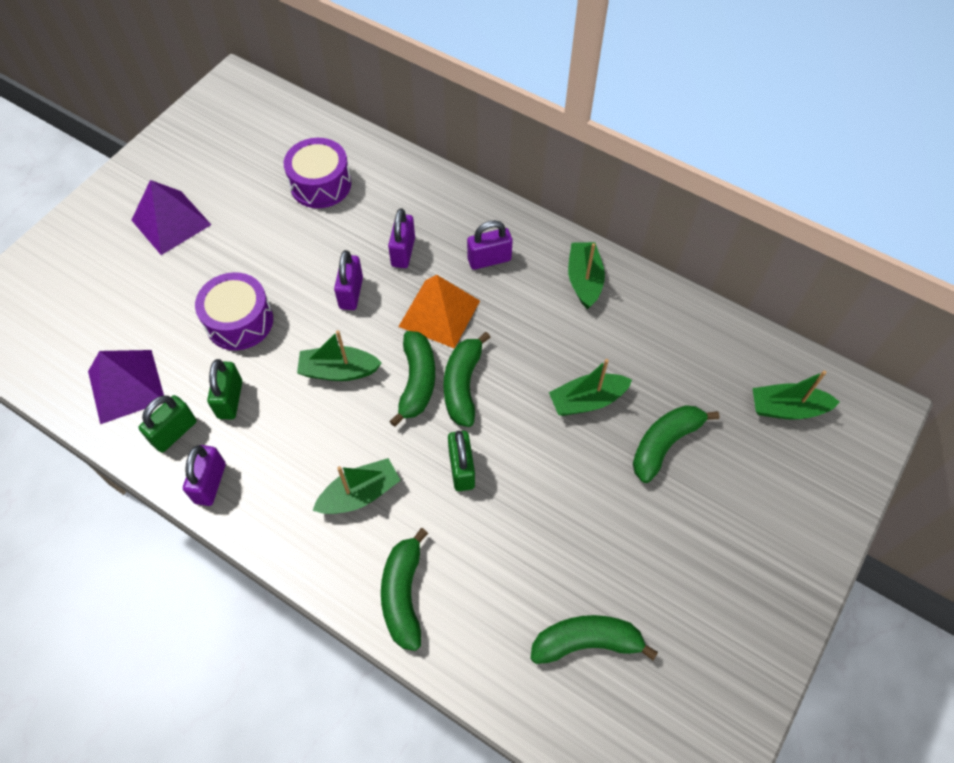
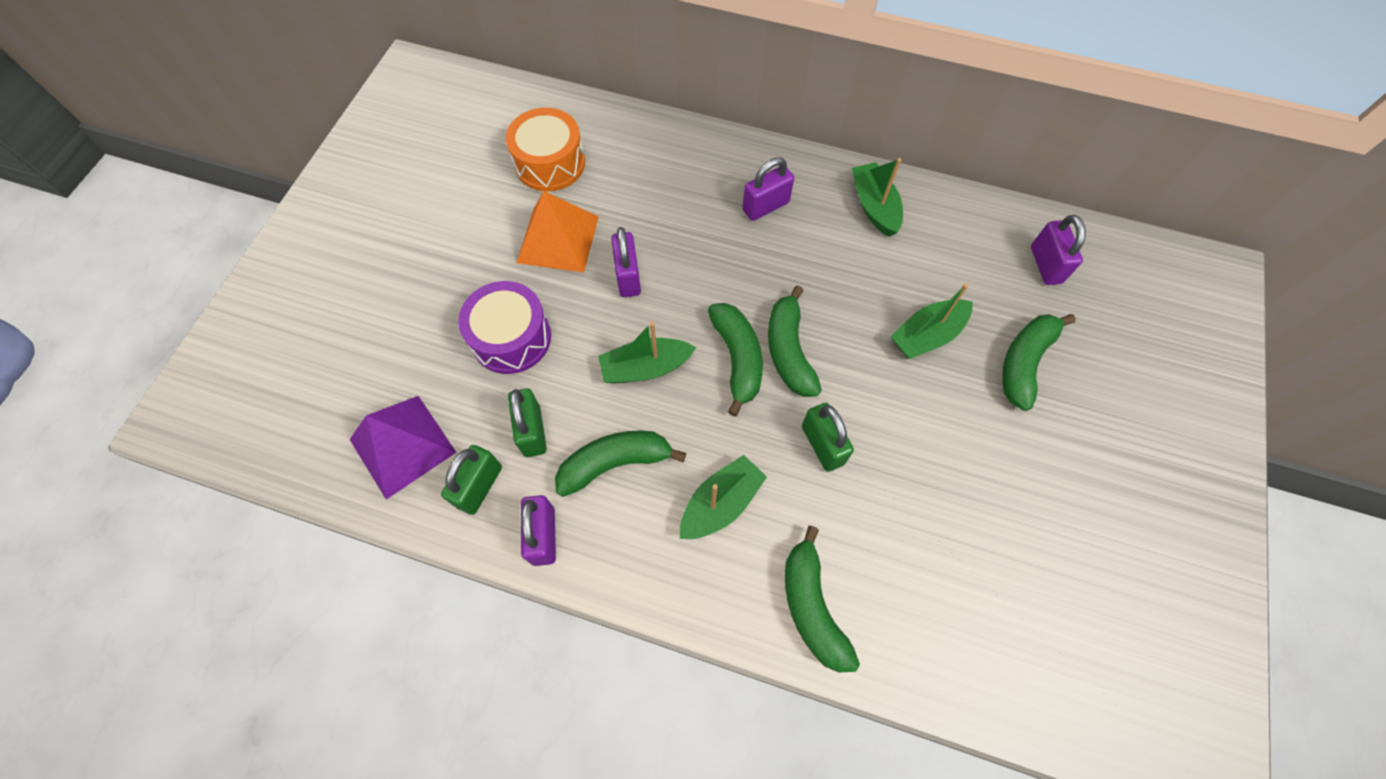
camera: 15 degrees left, 5 degrees up
purple pyramid [131,180,211,255] -> none
purple drum [284,138,351,208] -> orange drum [506,108,585,191]
purple padlock [388,208,415,268] -> purple padlock moved to [1031,215,1086,285]
orange pyramid [398,275,480,349] -> orange pyramid moved to [517,191,599,272]
green banana [530,615,658,664] -> green banana moved to [555,430,686,497]
green boat [752,370,840,420] -> none

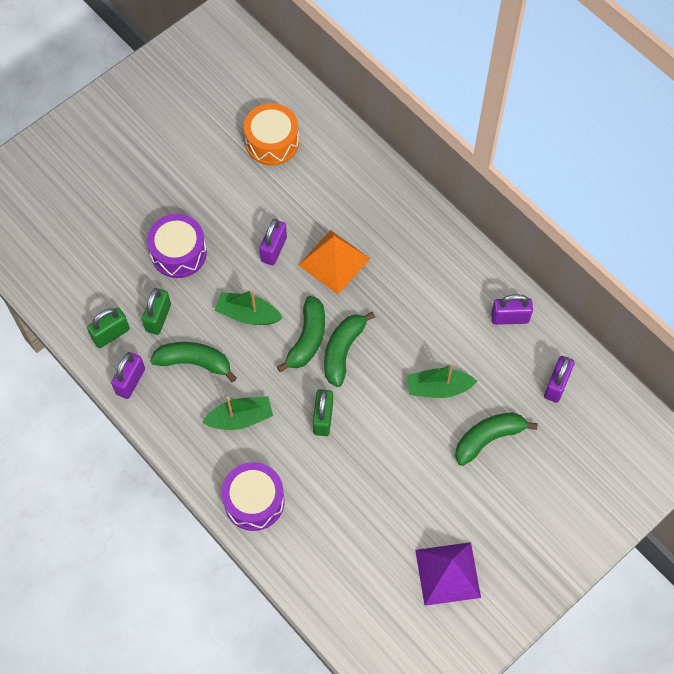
camera: 30 degrees right, 0 degrees up
purple pyramid [350,396,457,499] -> purple pyramid moved to [415,542,481,606]
orange pyramid [517,191,599,272] -> orange pyramid moved to [298,230,370,294]
purple padlock [742,157,794,221] -> purple padlock moved to [491,294,533,325]
green banana [785,526,860,673] -> purple drum [222,462,284,531]
green boat [852,158,903,237] -> none

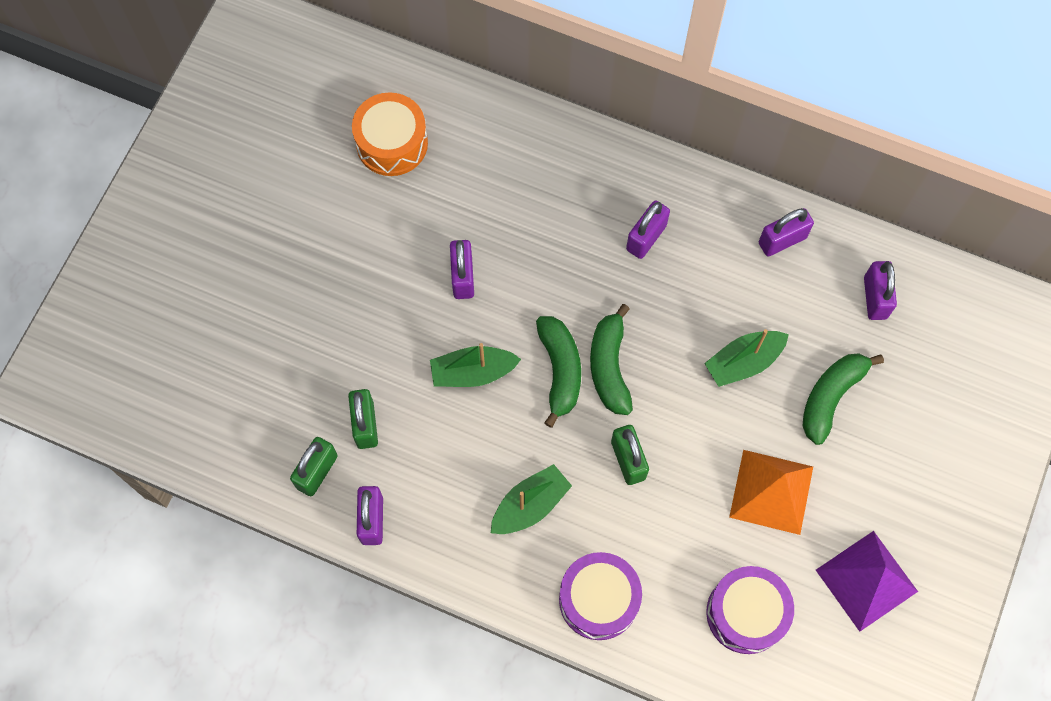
camera: 25 degrees left, 5 degrees up
purple drum [147,214,207,278] -> purple drum moved to [706,566,794,654]
green banana [150,342,237,382] -> none
orange pyramid [298,230,370,294] -> orange pyramid moved to [729,450,813,535]
none -> purple padlock [626,201,670,259]

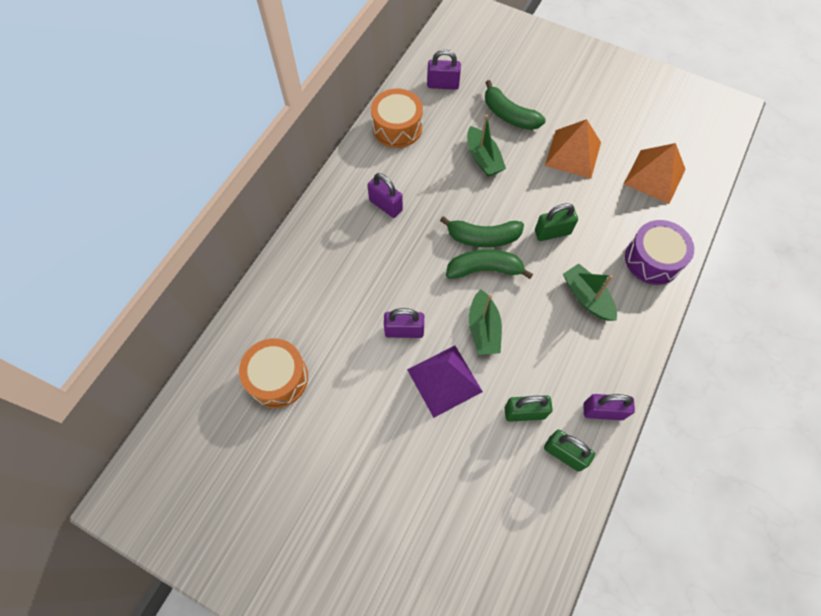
camera: 85 degrees left, 5 degrees down
purple drum [706,566,794,654] -> orange pyramid [624,143,686,204]
purple padlock [759,208,814,256] -> orange drum [371,89,423,148]
purple pyramid [816,531,918,632] -> purple pyramid moved to [407,345,483,418]

